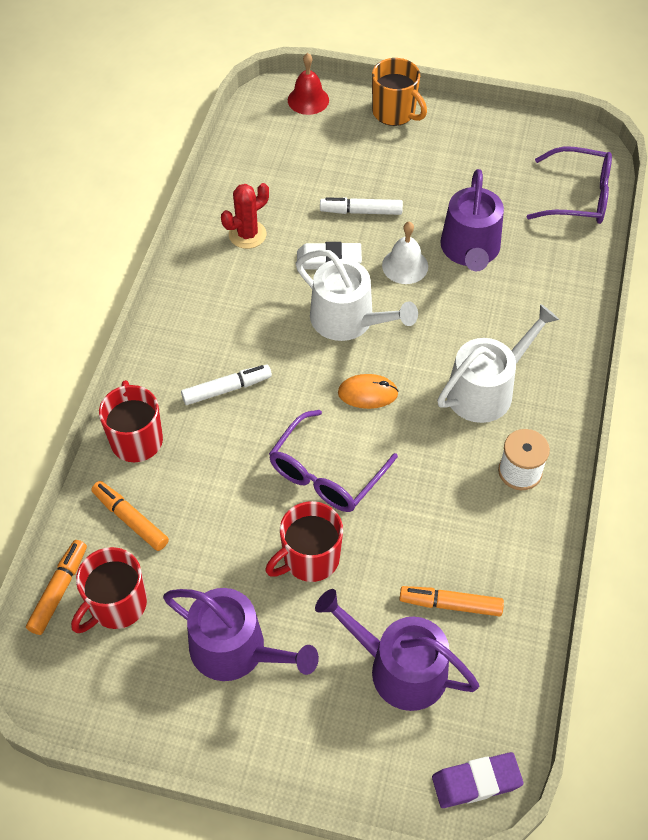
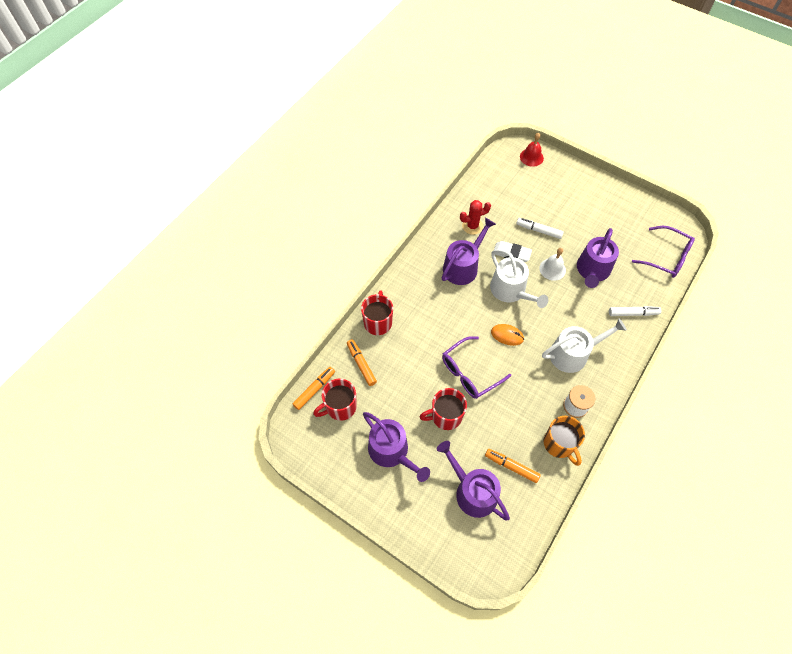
camera: 20 degrees right, 5 degrees up
white marker [181,364,272,405] -> white marker moved to [609,306,661,316]
orange mug [372,58,427,126] -> orange mug moved to [544,416,585,466]
purple eraser [432,752,523,808] -> none
none -> purple watering can [442,218,496,285]

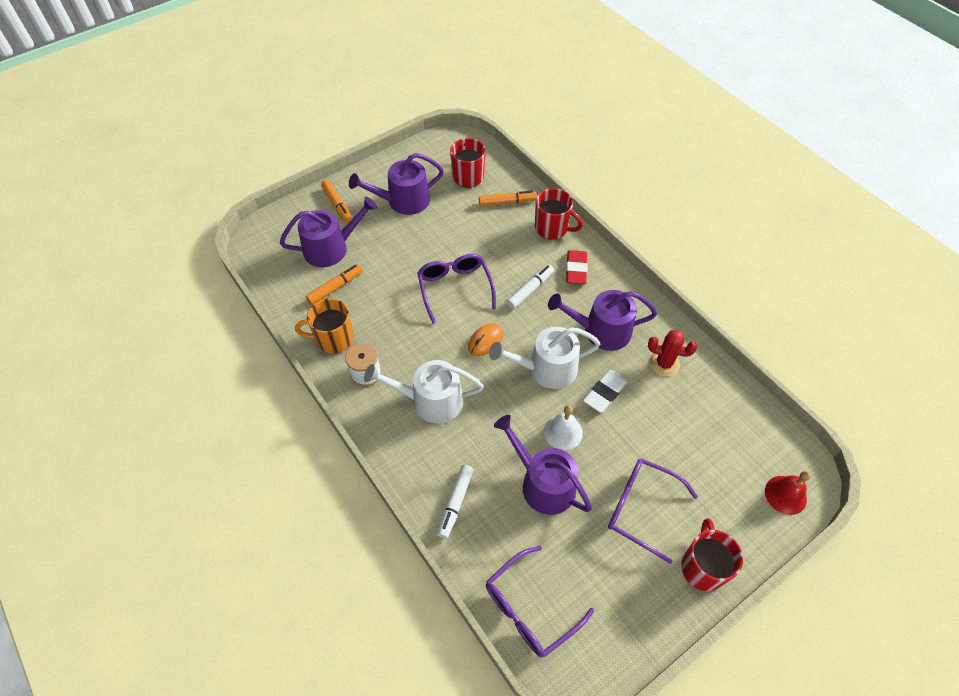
camera: 110 degrees right, 5 degrees down
orange marker [293,367,335,410] -> orange marker moved to [321,180,352,223]
red mug [420,388,467,430] -> red mug moved to [681,518,743,591]
purple watering can [442,218,496,285] -> purple watering can turned 120 degrees clockwise [548,290,657,351]
red cactus [460,200,491,235] -> red cactus turned 75 degrees counterclockwise [648,330,697,377]
white marker [516,218,564,239] -> white marker moved to [507,264,554,309]
white watering can [542,319,627,373] -> white watering can turned 90 degrees clockwise [364,360,484,424]
none -> red eraser [566,250,588,284]
none -> purple glasses [608,458,698,564]

